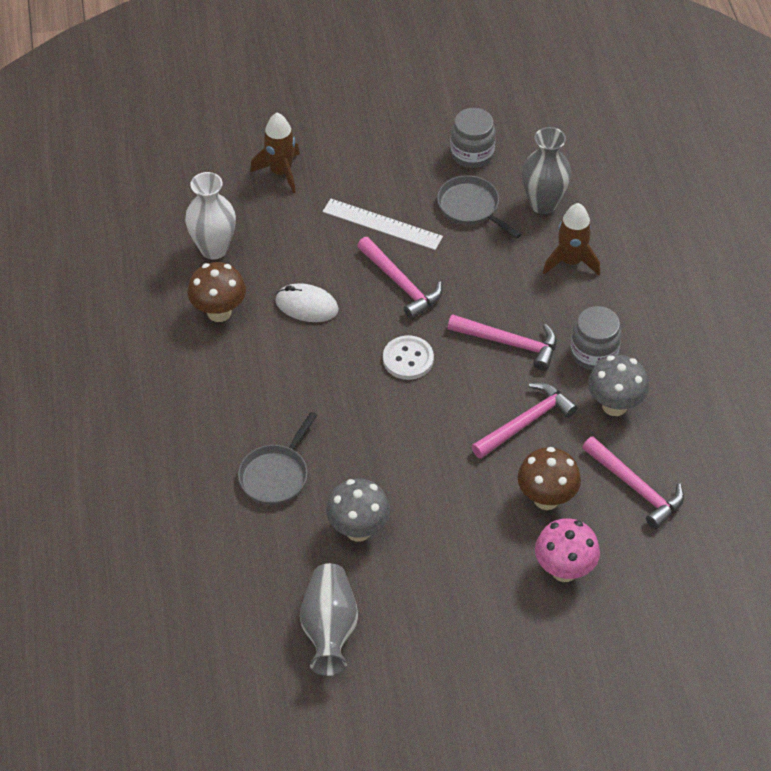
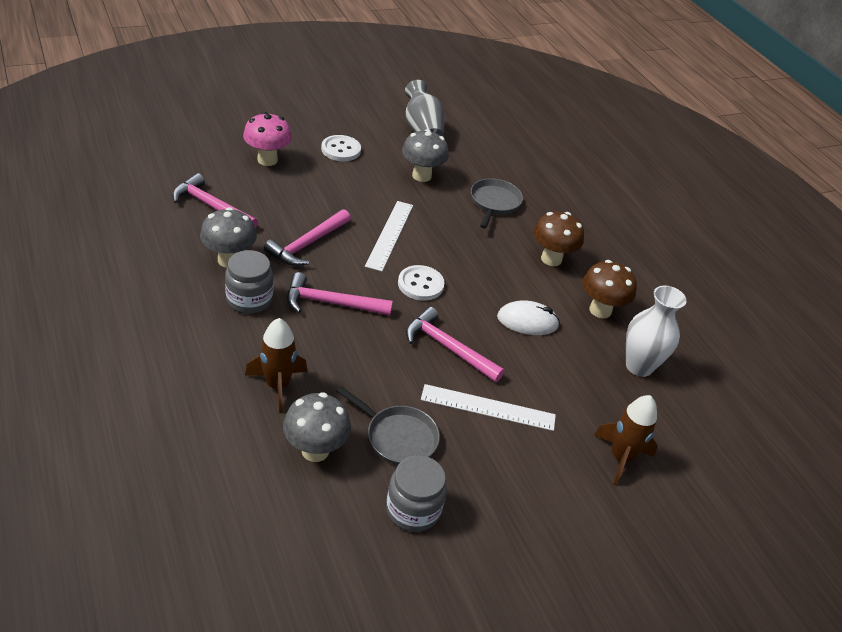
camera: 160 degrees right, 10 degrees down
brown mushroom [518,447,581,510] -> brown mushroom moved to [533,212,584,266]
grey vase [522,127,571,214] -> grey mushroom [283,392,351,462]
none -> white button [321,135,361,161]
none -> white ruler [365,201,413,272]

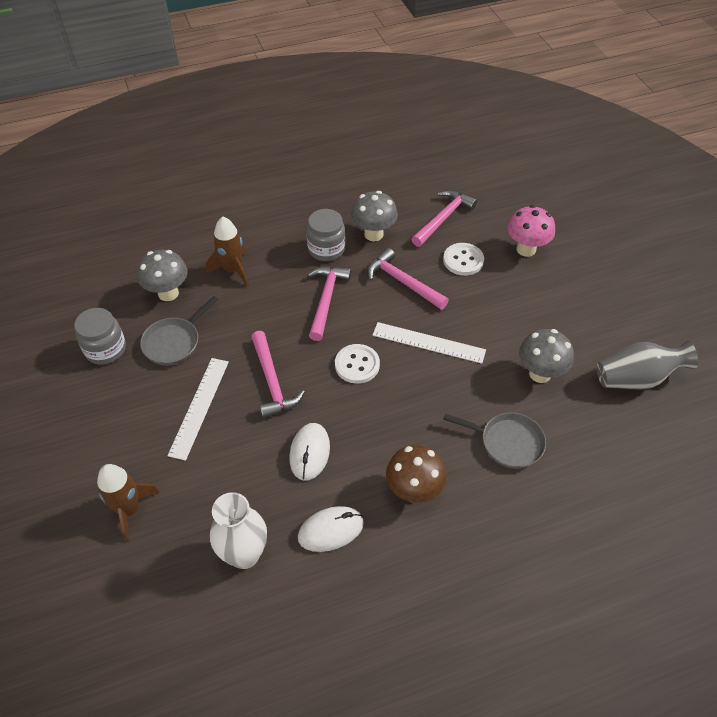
camera: 100 degrees right, 10 degrees up
white button [321,135,361,161] -> white button moved to [443,243,484,276]
pink hammer [406,307,505,382] -> pink hammer turned 120 degrees clockwise [251,331,305,419]
brown mushroom [582,260,637,319] -> white mouse [298,506,364,552]

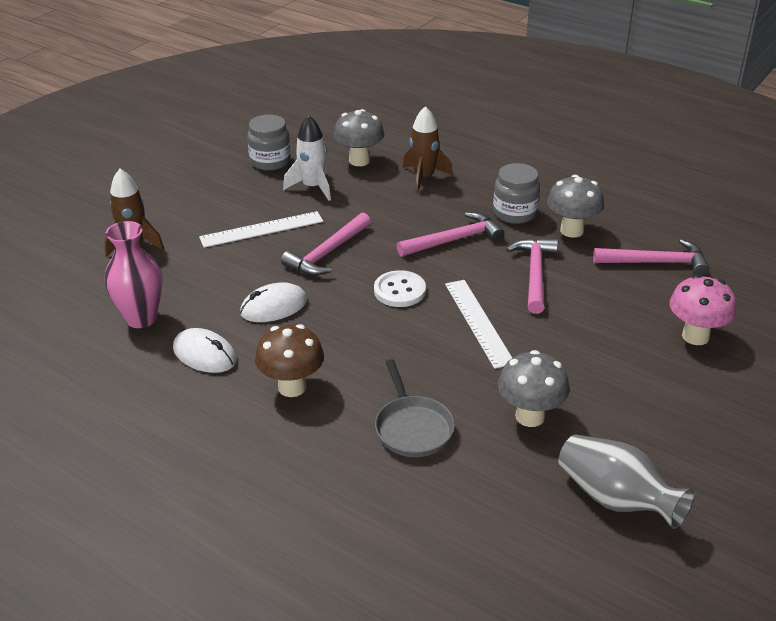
camera: 55 degrees right, 15 degrees down
grey pan [140,296,218,365] -> white rocket [283,115,331,201]
white vase [210,492,267,569] -> pink vase [105,221,162,328]
white button [443,243,484,276] -> none

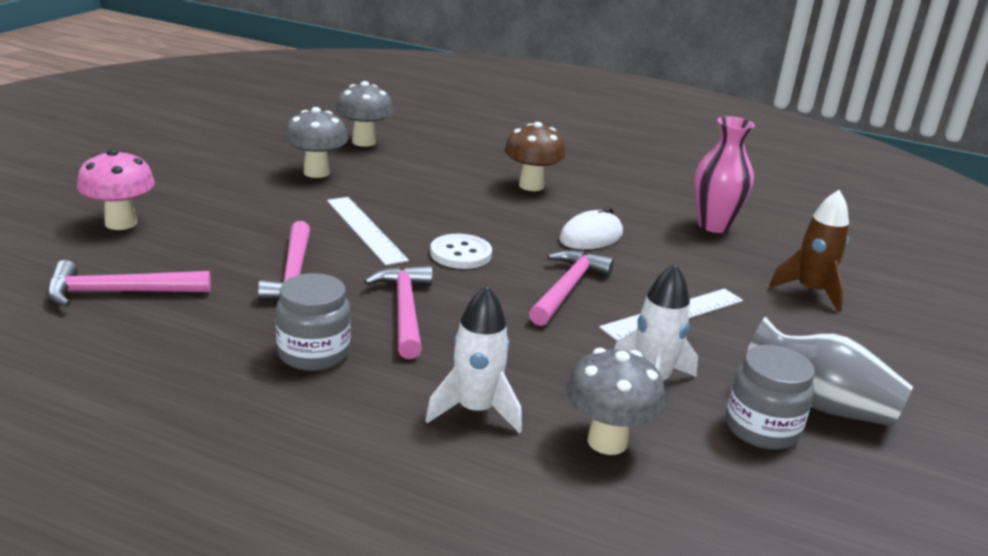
camera: 165 degrees right, 10 degrees down
white mouse [173,328,237,373] -> none
grey pan [375,359,455,457] -> none
pink hammer [397,212,504,257] -> pink hammer turned 120 degrees clockwise [364,266,433,359]
brown rocket [403,106,453,194] -> white rocket [425,285,522,433]
grey mushroom [547,175,604,238] -> grey mushroom moved to [336,81,393,147]
grey vase [558,434,694,529] -> grey vase moved to [746,316,913,426]

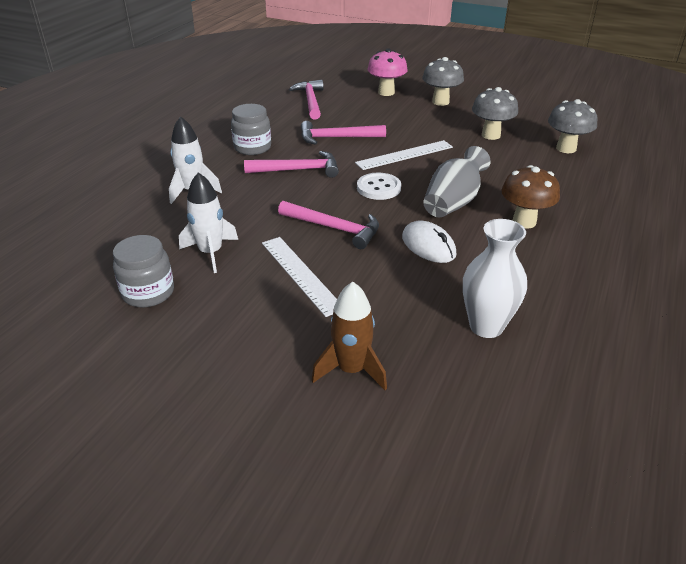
camera: 95 degrees right, 10 degrees up
grey mushroom [566,348,665,455] -> grey mushroom moved to [422,57,464,106]
pink vase [694,116,755,233] -> white vase [463,219,527,338]
grey vase [746,316,913,426] -> grey vase moved to [423,146,491,217]

